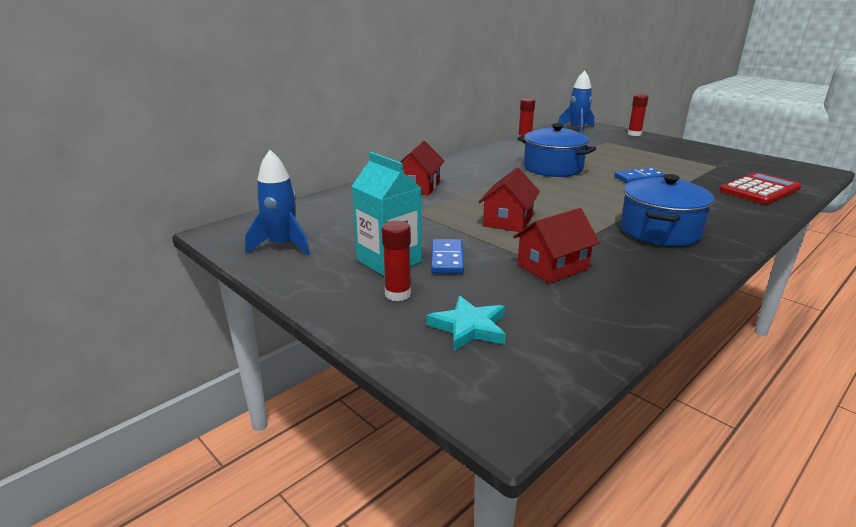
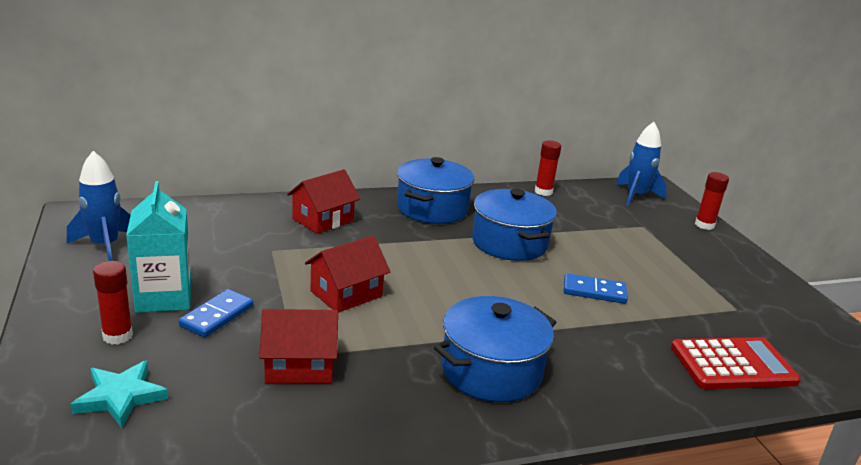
camera: 25 degrees right, 0 degrees up
none -> blue pot [397,157,475,224]

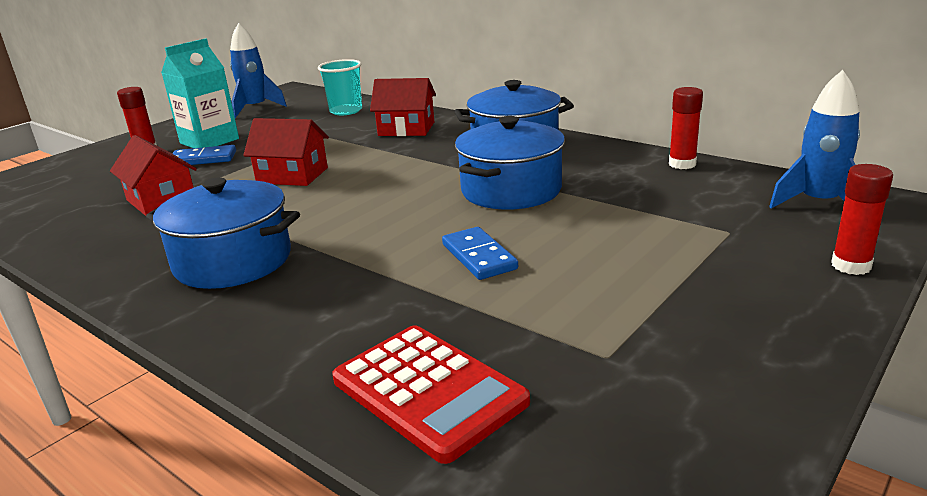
camera: 60 degrees right, 0 degrees up
turquoise star [70,360,168,428] -> none
none -> turquoise cup [318,59,362,115]

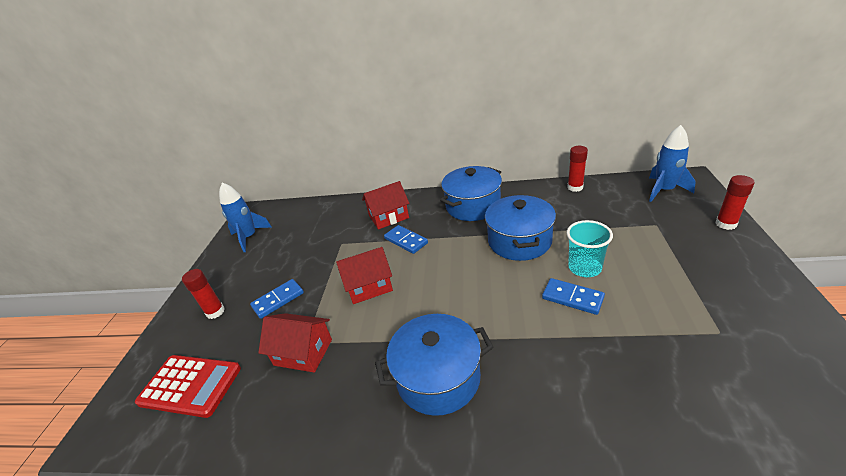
camera: 30 degrees left, 10 degrees up
turquoise carton [161,38,239,148] -> none
turquoise cup [318,59,362,115] -> turquoise cup moved to [567,220,613,277]
red calculator [332,325,530,464] -> red calculator moved to [135,355,241,418]
none -> blue domino [384,225,428,254]

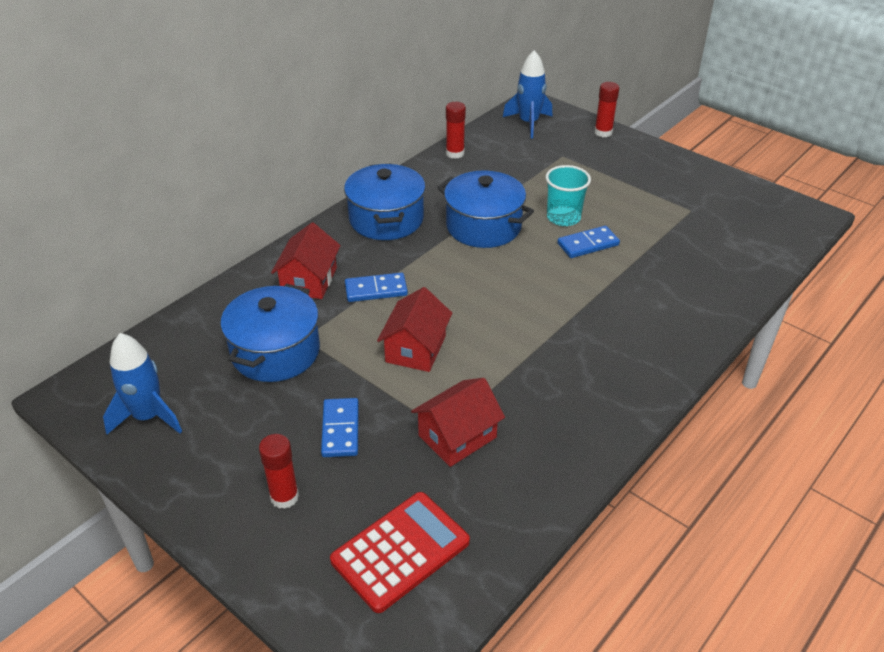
camera: 60 degrees left, 5 degrees up
blue pot [375,314,493,416] -> blue pot moved to [220,284,320,382]

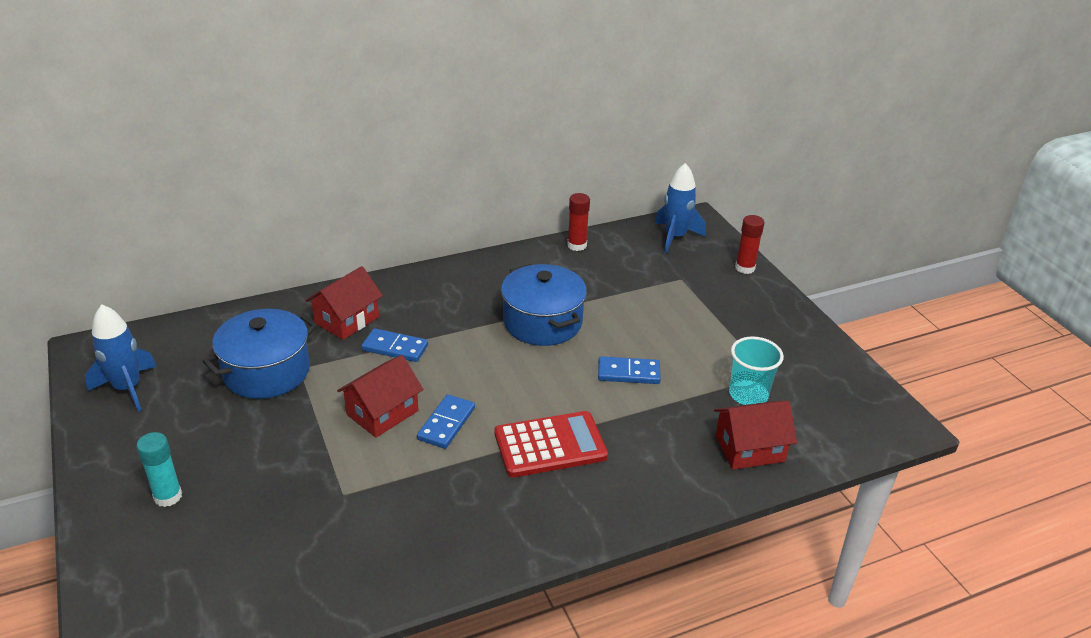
camera: 25 degrees right, 5 degrees down
red glue stick [259,434,299,509] -> turquoise glue stick [136,432,182,507]
blue domino [321,398,359,457] -> blue domino moved to [417,394,475,449]
red calculator [330,492,470,613] -> red calculator moved to [494,411,608,477]
blue pot [344,163,426,240] -> none
red house [411,378,505,467] -> red house moved to [714,401,797,469]
turquoise cup [546,165,591,226] -> turquoise cup moved to [729,336,784,405]

